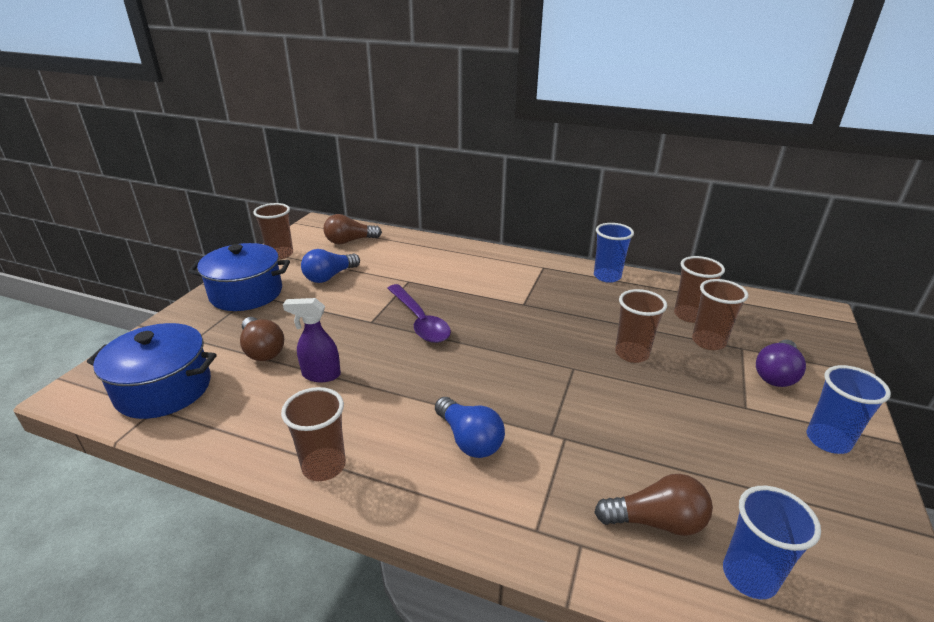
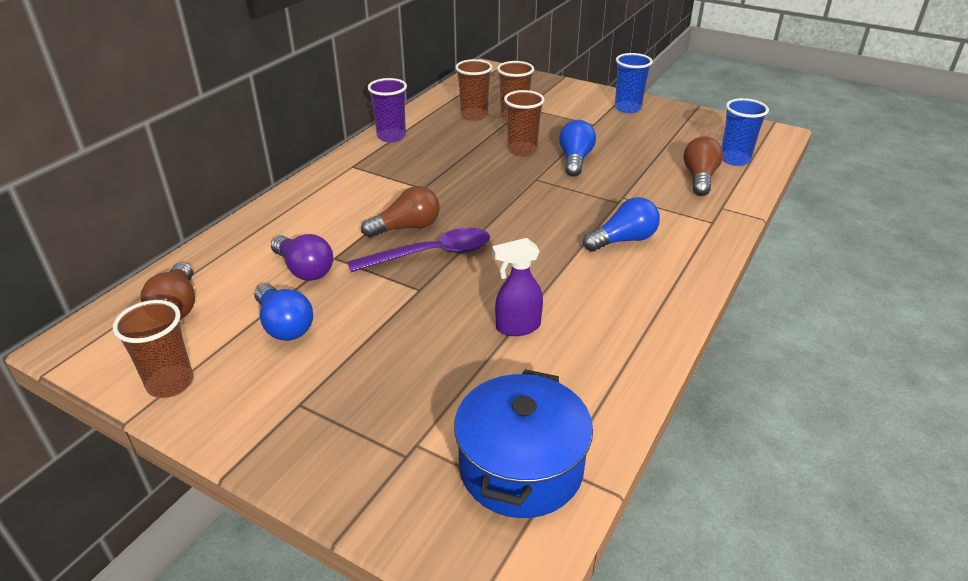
camera: 80 degrees left, 5 degrees up
blue pot [188,243,290,311] -> none
brown light bulb [240,317,284,361] -> brown light bulb moved to [361,186,440,238]
brown cup [281,387,346,481] -> none
purple spray bottle [283,298,341,382] -> purple spray bottle turned 60 degrees clockwise [492,238,543,336]
blue cup [594,223,634,283] -> purple cup [368,78,407,142]
purple light bulb [756,340,806,387] -> purple light bulb moved to [271,234,333,281]
none -> blue light bulb [559,120,596,177]

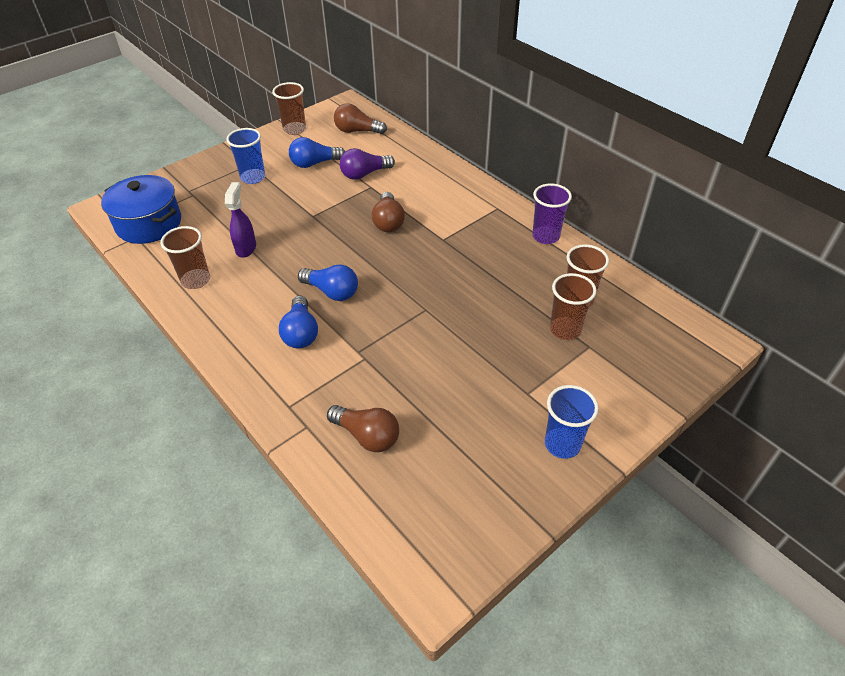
camera: 110 degrees right, 10 degrees up
purple spoon [347,228,490,272] -> none
brown cup [504,90,545,156] -> brown cup moved to [160,226,210,289]
blue light bulb [559,120,596,177] -> blue light bulb moved to [298,264,358,301]
blue cup [721,98,769,166] -> blue cup moved to [226,128,265,184]

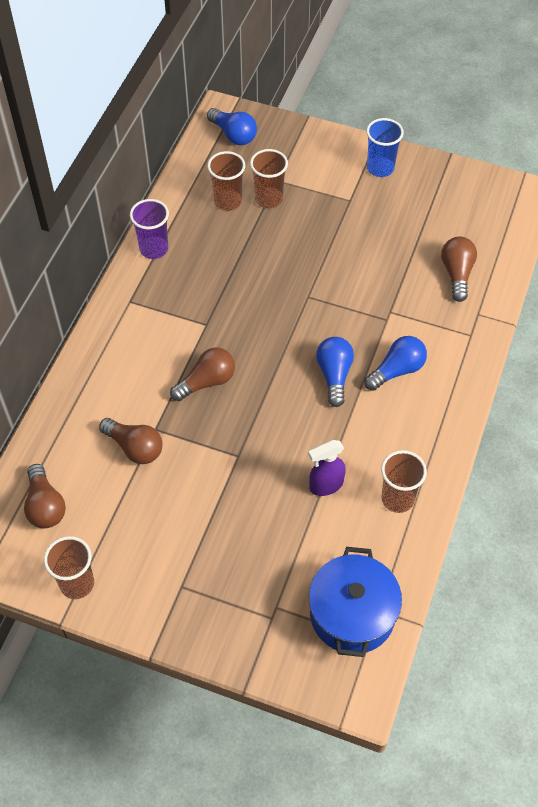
camera: 120 degrees left, 10 degrees up
blue cup [226,128,265,184] -> none
blue light bulb [289,137,345,168] -> blue light bulb moved to [207,108,257,145]
purple light bulb [340,148,395,180] -> brown light bulb [99,418,162,464]

